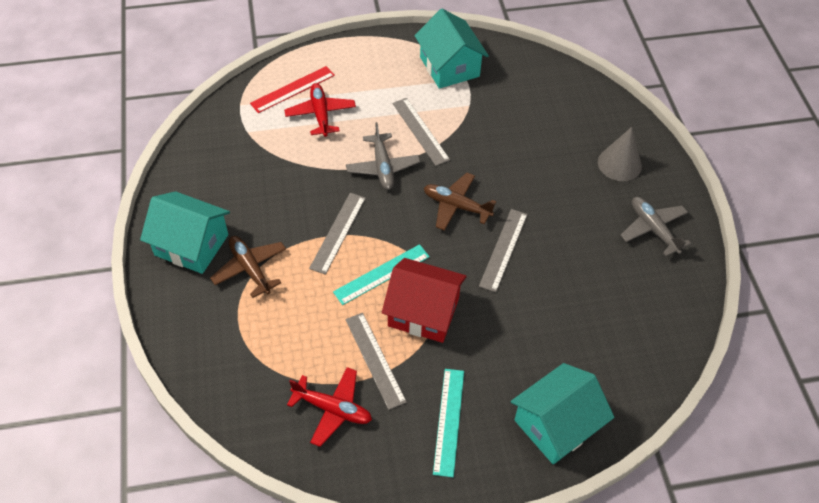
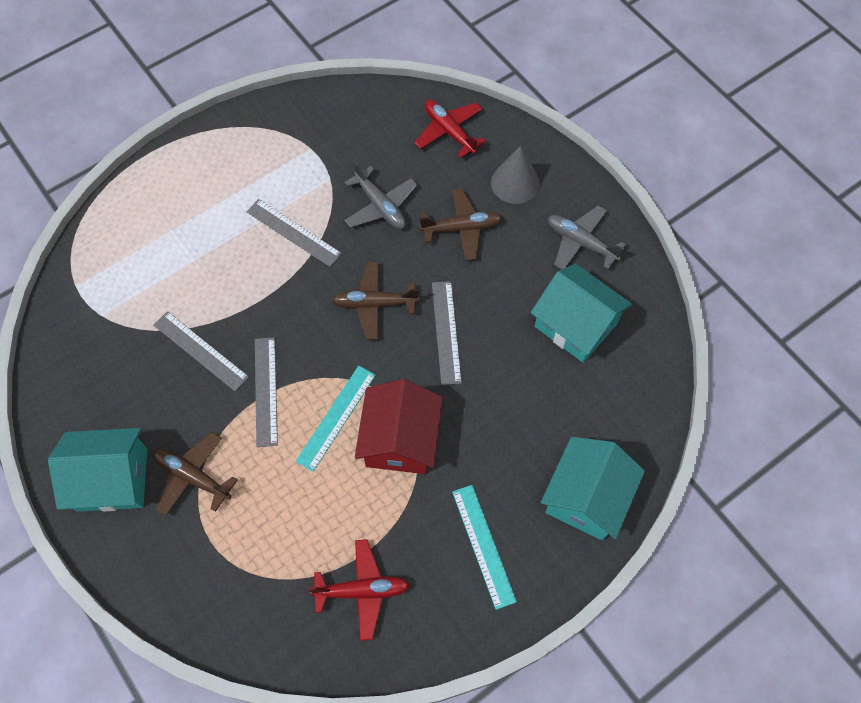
camera: 25 degrees left, 10 degrees up
red ruler [250,66,335,113] -> none
red plane [284,83,356,137] -> red plane moved to [414,100,486,158]
grey ruler [345,313,407,410] -> grey ruler moved to [154,311,249,391]
grey plane [346,122,420,190] -> grey plane moved to [344,161,417,229]
red house [382,258,467,343] -> red house turned 75 degrees counterclockwise [355,379,443,474]
turquoise house [414,9,489,89] -> turquoise house moved to [531,264,632,363]
none -> brown plane [420,188,502,261]

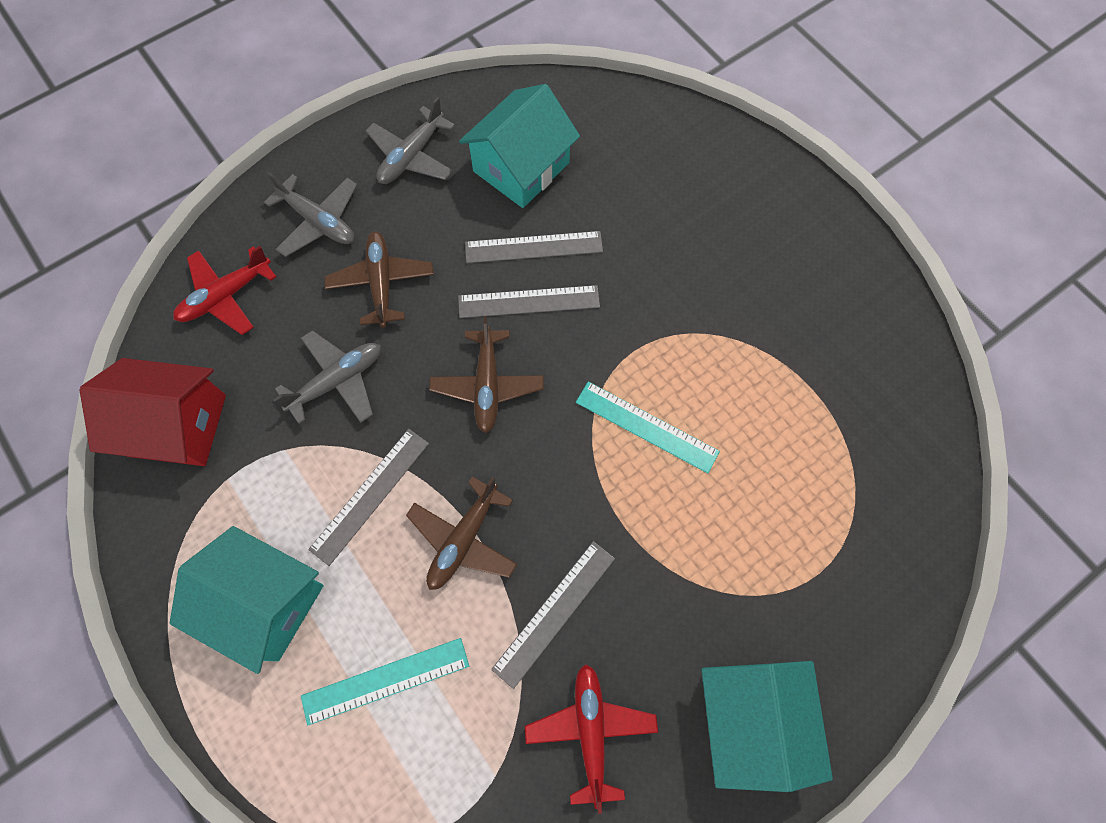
camera: 90 degrees left, 5 degrees up
brown plane [153,432,238,516] -> brown plane moved to [406,476,517,590]
grey ruler [255,337,278,447] -> grey ruler moved to [465,231,603,263]
red plane [308,539,410,641] -> red plane moved to [525,664,658,814]
red house [355,379,443,474] -> red house moved to [80,358,226,466]
turquoise ruler [452,485,517,610] -> turquoise ruler moved to [301,638,469,726]
grey cone [491,146,540,204] -> grey plane [264,171,357,257]
turquoise house [541,437,645,541] -> turquoise house moved to [170,526,324,674]

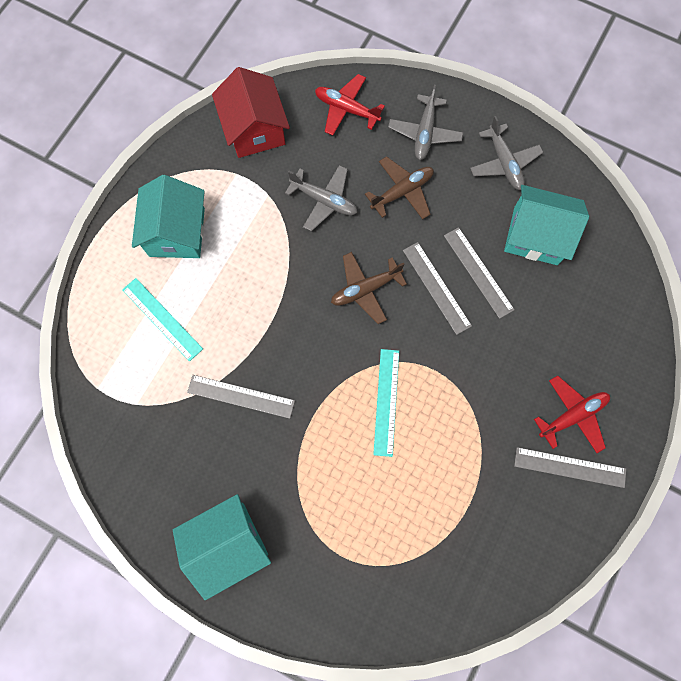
camera: 65 degrees right, 5 degrees up
grey ruler [308,429,429,566] -> grey ruler moved to [514,447,626,488]
grey plane [366,97,455,184] -> grey plane turned 120 degrees counterclockwise [470,116,543,190]
brown plane [406,476,517,590] -> none
red plane [525,664,658,814] -> red plane moved to [534,376,610,453]

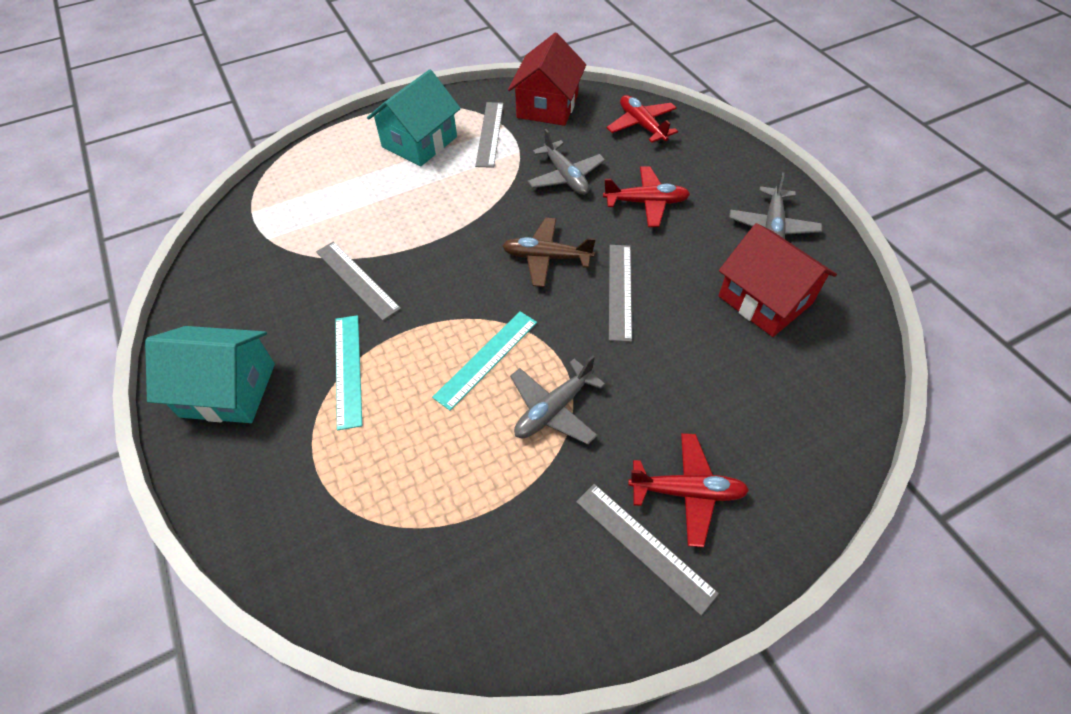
camera: 35 degrees right, 20 degrees down
turquoise ruler [122,278,203,362] -> turquoise ruler moved to [335,315,362,430]
brown plane [365,156,434,220] -> red plane [603,166,690,227]
grey plane [388,85,463,160] -> grey plane moved to [510,355,605,445]
grey ruler [444,227,515,319] -> grey ruler moved to [475,102,504,168]
turquoise house [504,185,589,265] -> red house [718,223,837,337]

